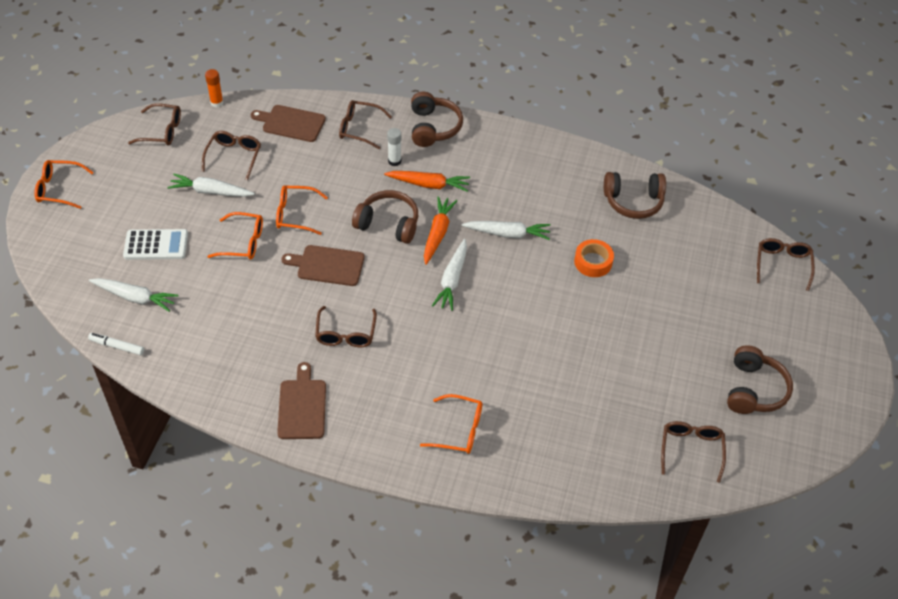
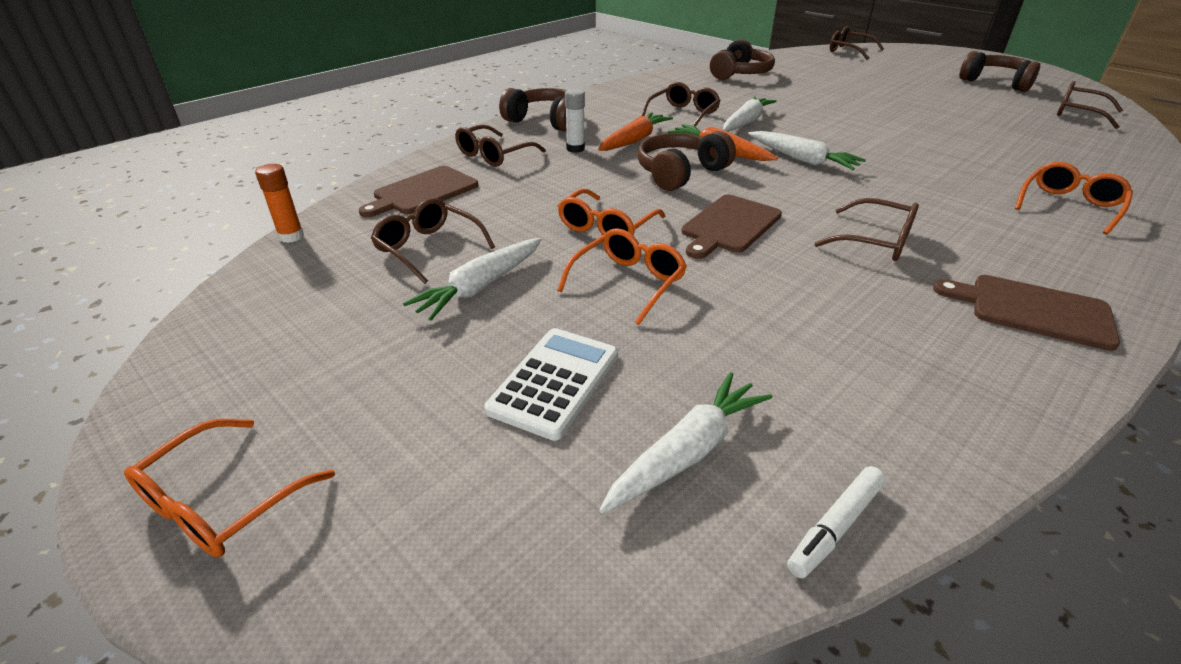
camera: 60 degrees left, 15 degrees down
brown glasses [128,103,181,145] -> brown glasses moved to [641,82,721,127]
orange tape [574,239,614,277] -> none

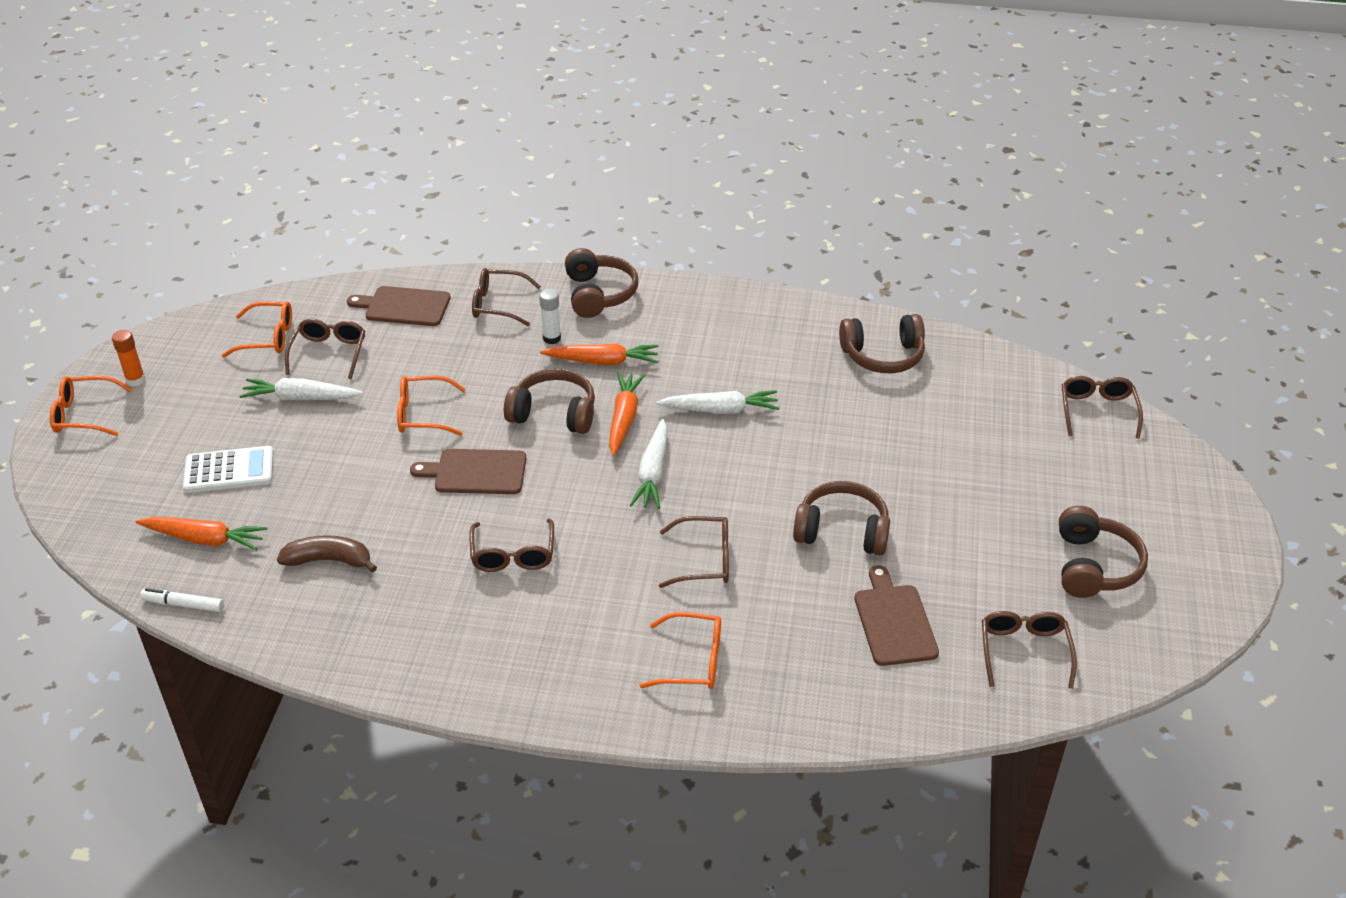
camera: 55 degrees right, 5 degrees up
orange glue stick [255,164,304,243] -> orange glue stick moved to [112,330,146,386]
orange glasses [557,228,687,325] -> orange glasses moved to [221,301,292,357]
white carrot [599,372,773,514] -> orange carrot [135,517,267,550]
brown glasses [641,82,721,127] -> brown glasses moved to [659,516,729,588]
brown cutting board [933,275,1120,351] -> brown cutting board moved to [855,565,939,666]
none -> brown banana [277,535,377,573]
none -> brown headphones [793,481,890,556]

